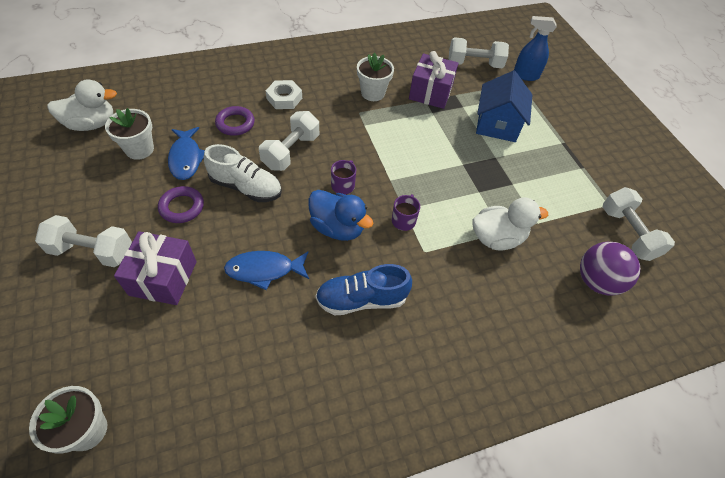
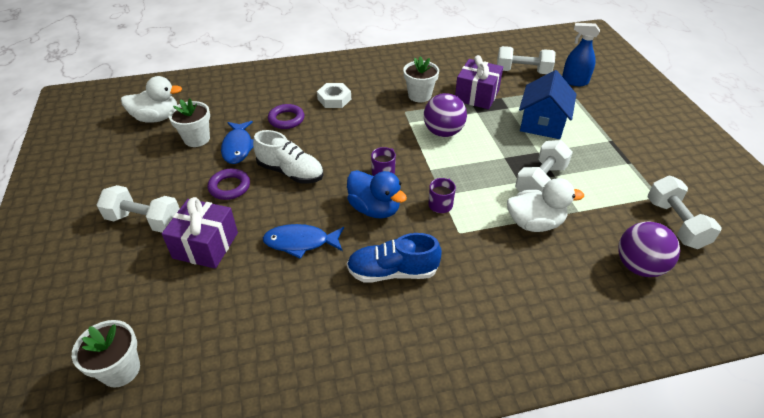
camera: 10 degrees right, 10 degrees down
white dumbbell [259,111,319,171] -> white dumbbell moved to [515,140,573,192]
none -> purple ball [424,93,467,137]

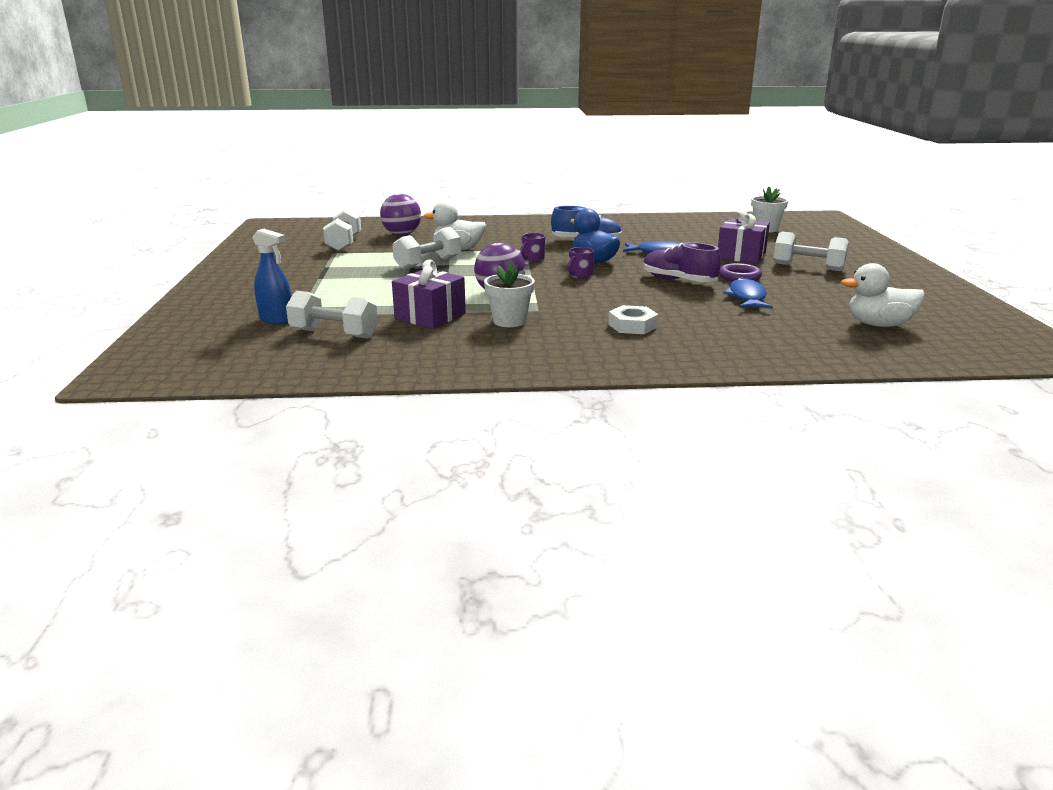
camera: 170 degrees left, 20 degrees down
white flower pot [168,99,210,147] -> none
white shoe [253,130,323,184] -> purple shoe [643,242,721,282]
purple ring [268,104,304,129] -> none
blue house [519,70,577,139] -> none

